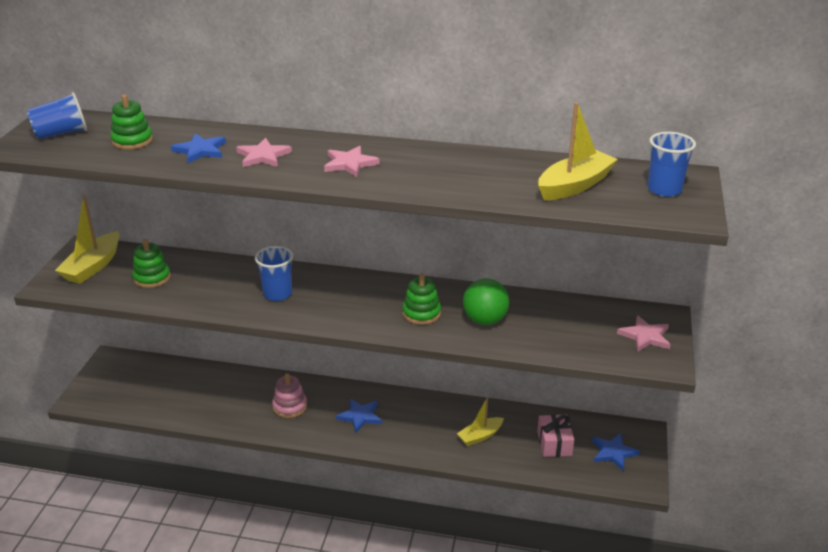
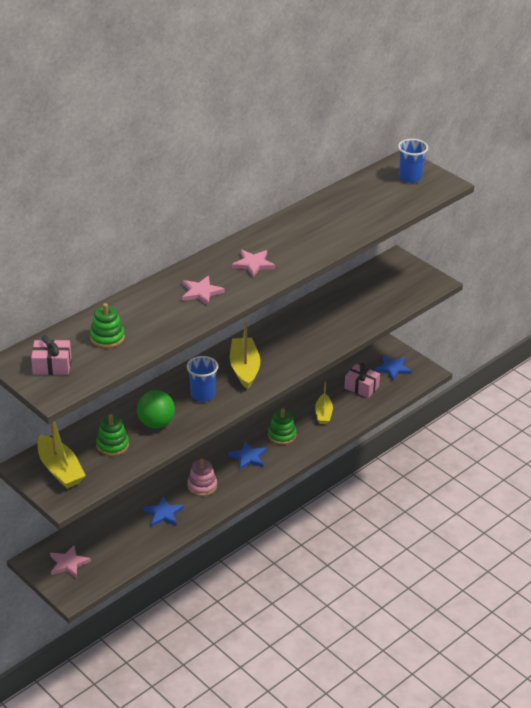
camera: 55 degrees left, 5 degrees up
blue cup [27,92,87,139] -> pink gift [31,335,71,375]
blue star [171,134,226,163] -> blue star moved to [143,496,184,527]
green stacking toy [402,273,441,325] -> green stacking toy moved to [268,408,296,445]
green ball [463,278,509,325] -> green ball moved to [137,390,175,428]
yellow boat [538,102,618,201] -> yellow boat moved to [230,322,260,389]
pink star [617,315,671,352] -> pink star moved to [50,545,91,579]

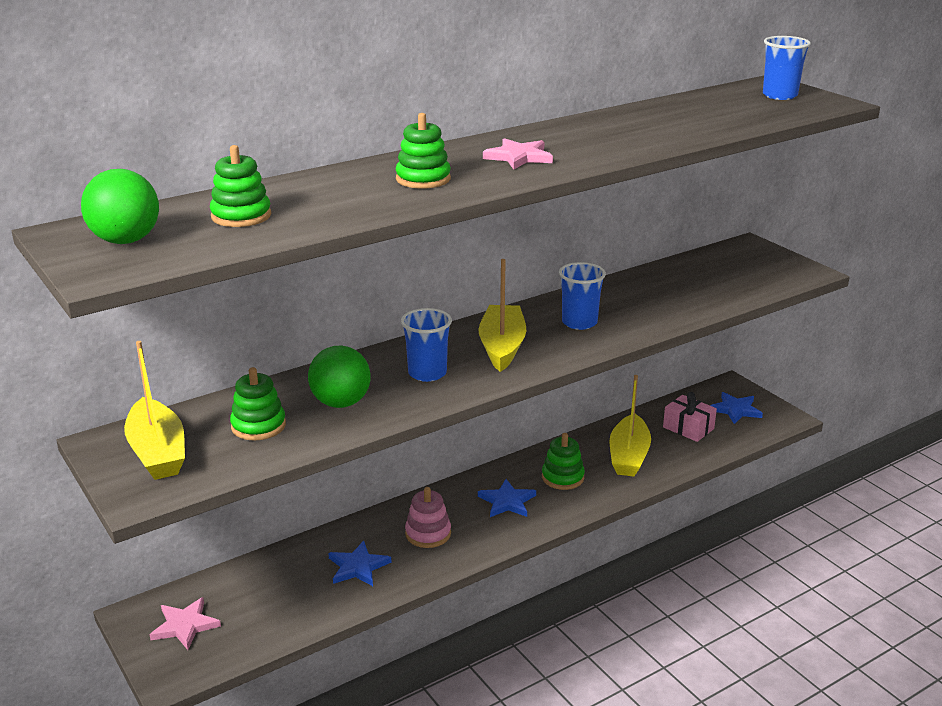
camera: 10 degrees right, 10 degrees down
pink gift [31,335,71,375] -> green ball [81,169,159,244]
pink star [182,276,225,306] -> green stacking toy [396,113,451,189]
yellow boat [315,382,333,424] -> yellow boat [609,375,651,477], size x1.56
none -> blue cup [559,262,606,330]

